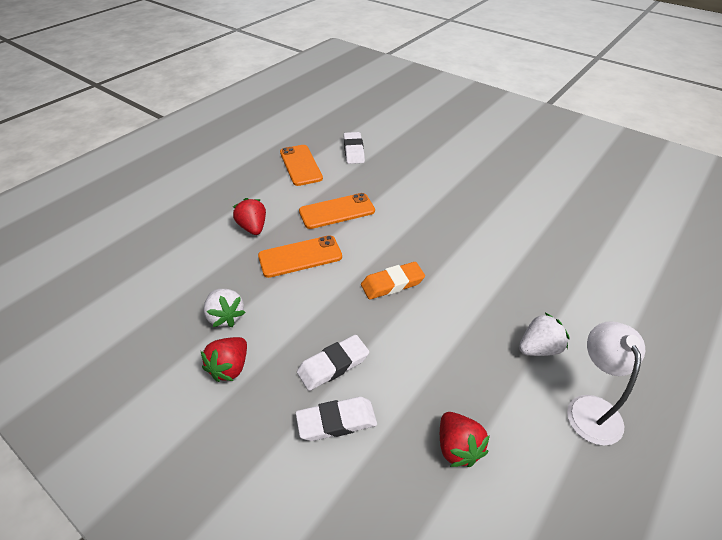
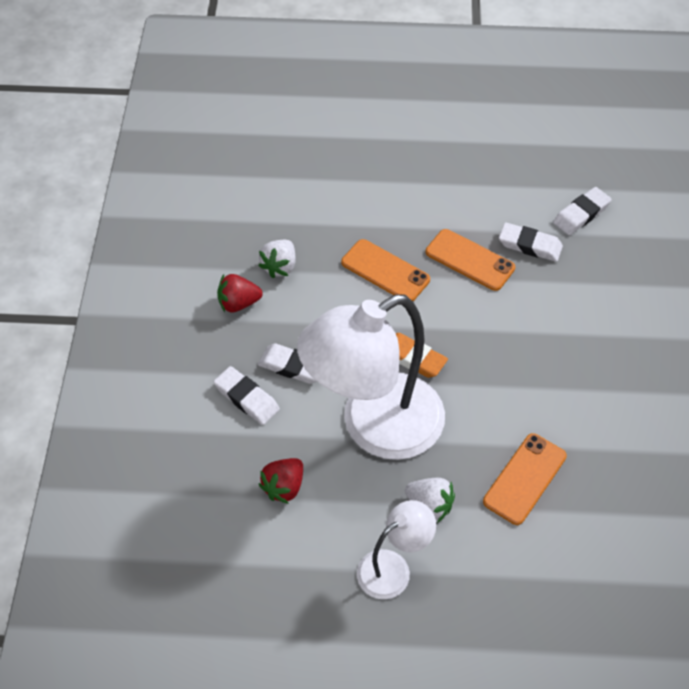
camera: 55 degrees right, 10 degrees up
red strawberry [233,198,266,235] -> none
orange phone [280,145,323,186] -> orange phone moved to [483,433,567,525]
none -> white lamp [297,295,445,460]
none -> white eraser [499,223,563,262]

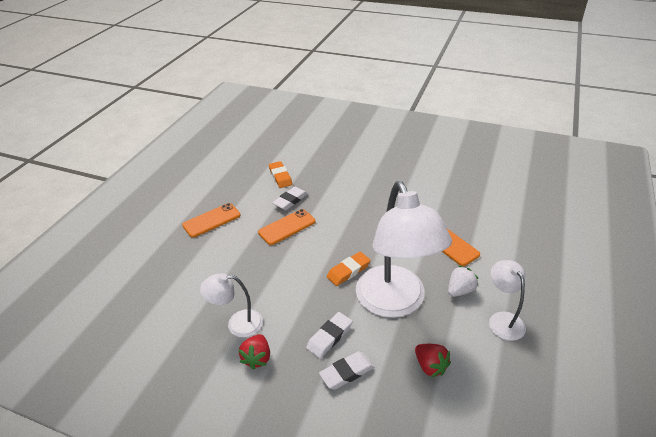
camera: 70 degrees left, 15 degrees down
white strawberry [258,240,296,278] -> white lamp [200,273,263,337]
orange phone [341,239,430,301] -> orange phone moved to [182,203,240,238]
white eraser [553,187,612,235] -> orange eraser [269,161,292,188]

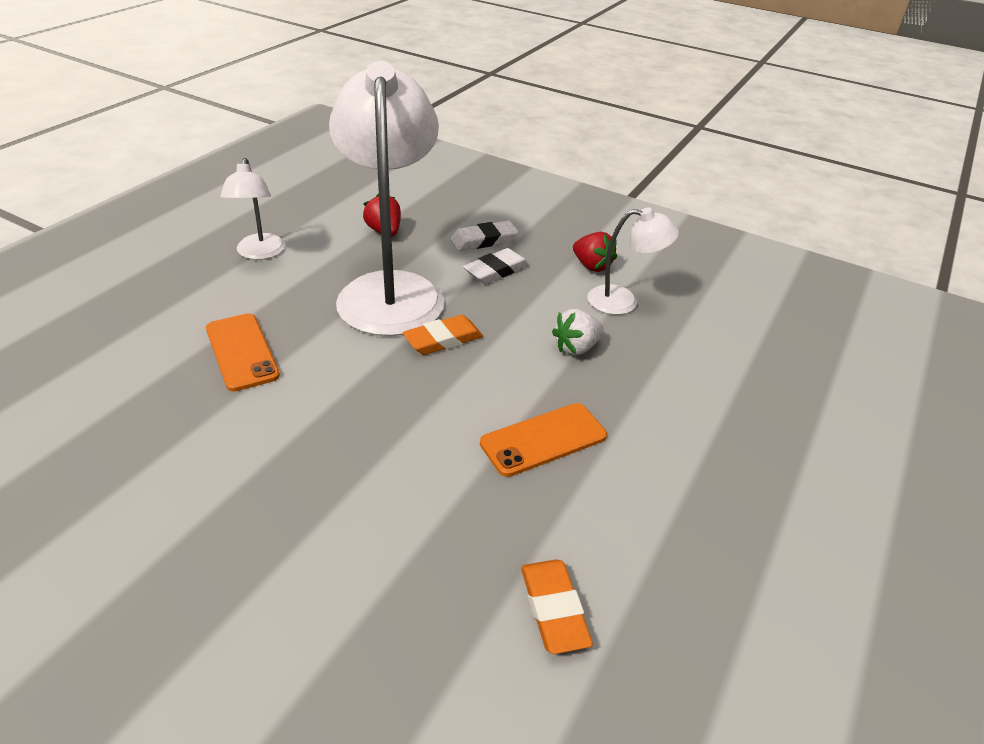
camera: 175 degrees left, 0 degrees up
orange phone [182,203,240,238] -> none
red strawberry [239,334,270,370] -> red strawberry turned 120 degrees clockwise [573,232,617,272]
white eraser [272,187,308,210] -> none
white strawberry [448,266,478,297] -> white strawberry moved to [552,309,604,355]

